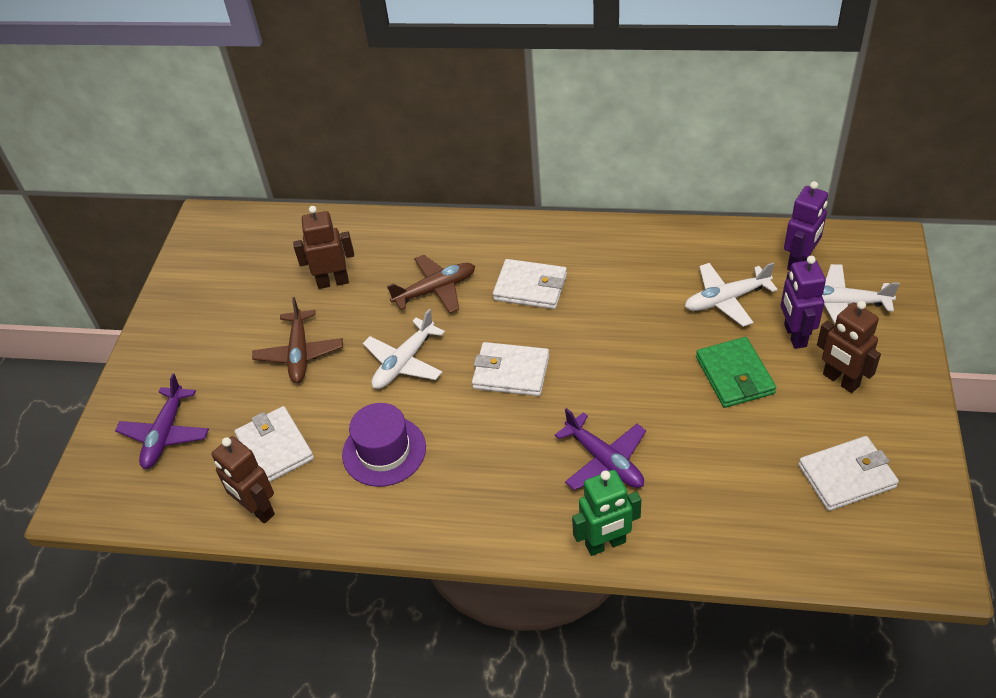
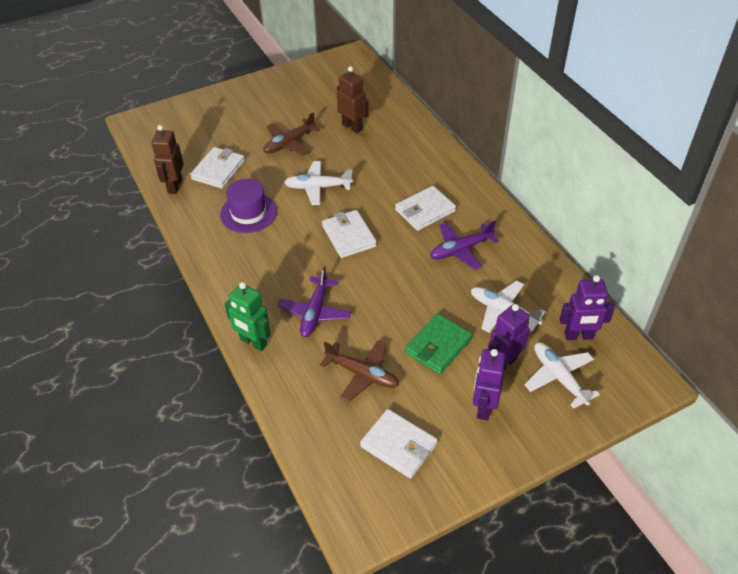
camera: 50 degrees right, 0 degrees up
purple plane [115,373,209,469] -> purple plane moved to [430,221,499,270]
brown plane [387,255,475,313] -> brown plane moved to [320,340,399,402]
white wallet [493,259,567,309] -> white wallet turned 75 degrees clockwise [395,186,456,231]
brown robot [817,301,881,393] -> purple robot [473,349,505,420]

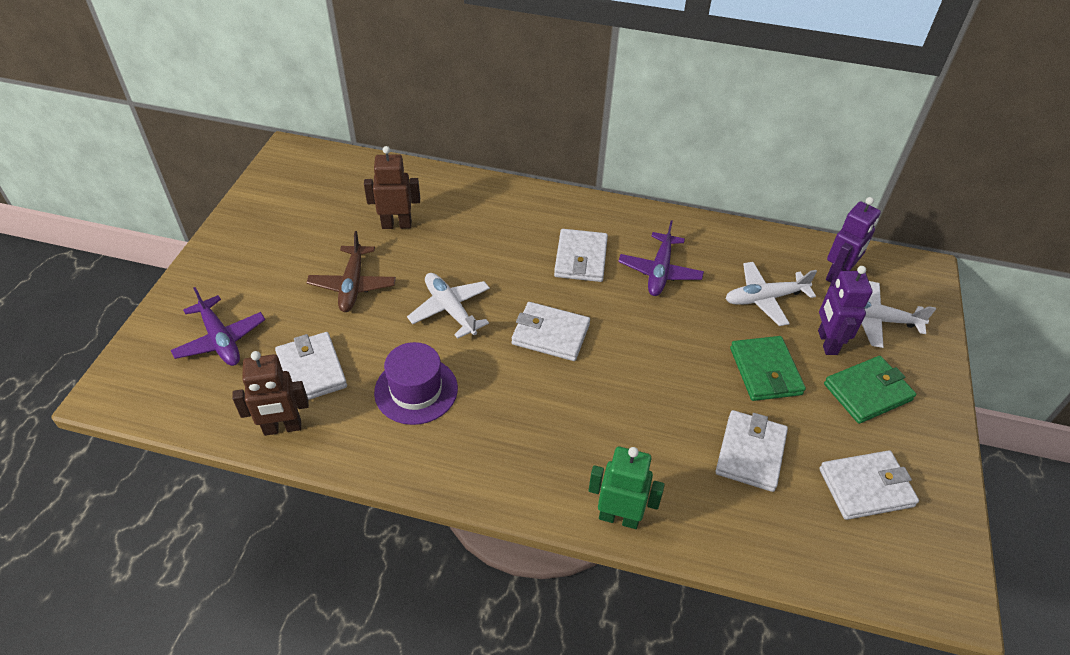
camera: 50 degrees left, 0 degrees up
brown robot [152,125,184,194] -> brown robot turned 60 degrees counterclockwise [232,351,309,436]
green robot [225,282,271,351] -> green robot turned 150 degrees counterclockwise [589,447,665,529]
purple plane [278,266,351,337] -> purple plane moved to [170,287,265,366]
white plane [284,161,353,205] -> white plane turned 105 degrees clockwise [407,273,490,339]
brown plane [320,340,399,402] -> white wallet [716,410,788,492]
purple robot [473,349,505,420] -> green wallet [824,356,916,424]

